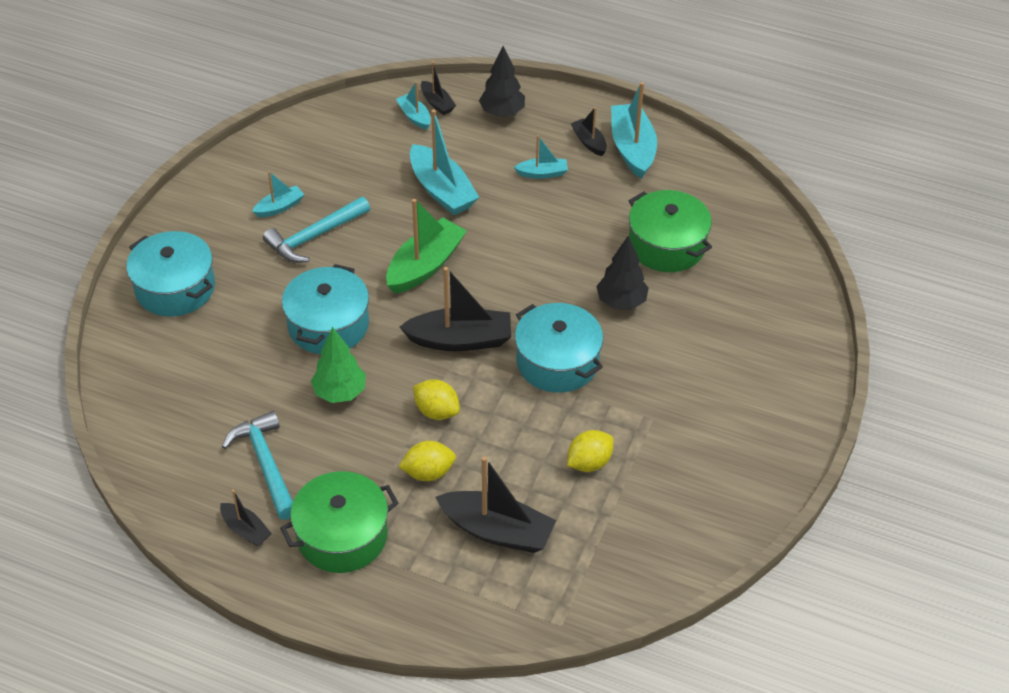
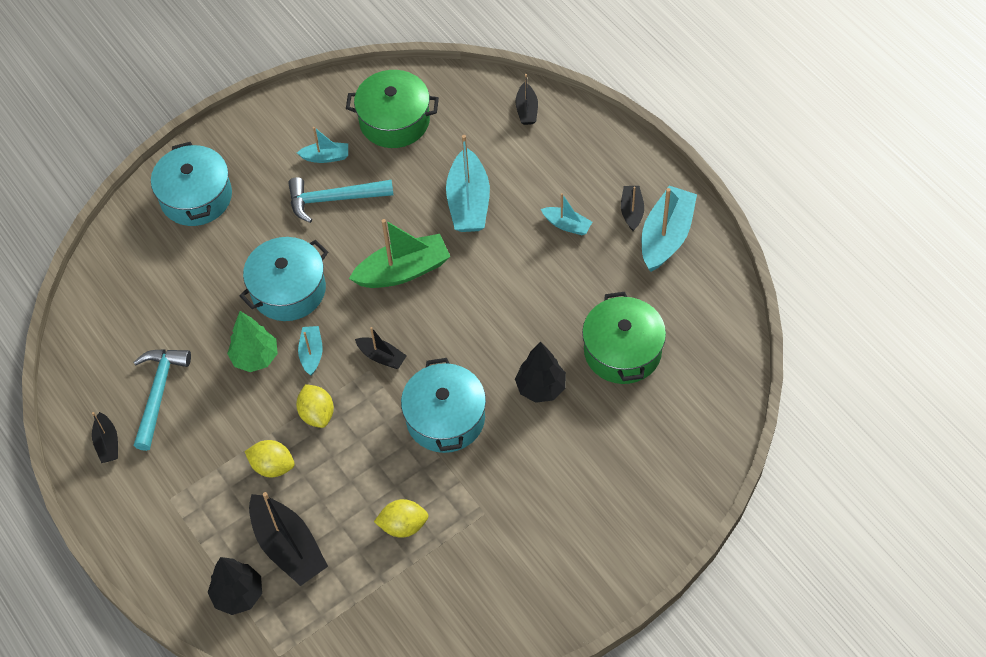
camera: 35 degrees right, 10 degrees up
green pot [280,471,398,573] -> green pot moved to [346,70,439,148]
turquoise boat [396,81,431,130] -> turquoise boat moved to [298,326,323,376]
black boat [399,267,511,351] -> black boat [355,327,407,369], size x0.53
black tree [479,46,525,117] -> black tree moved to [208,557,262,615]

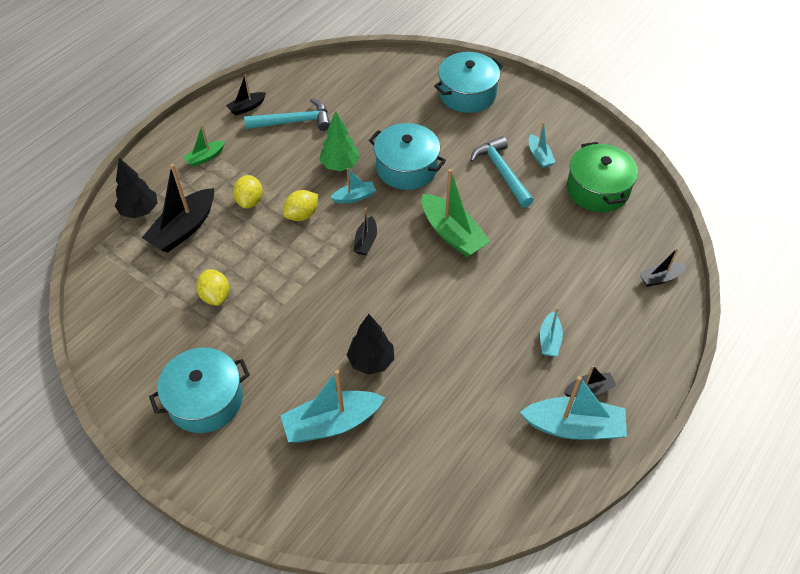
camera: 70 degrees right, 5 degrees down
turquoise pot [401,358,486,453] -> turquoise pot moved to [149,348,250,433]
turquoise boat [446,135,490,232] -> turquoise boat moved to [280,370,385,443]
green pot [582,292,666,384] -> none
none -> green boat [183,125,225,167]

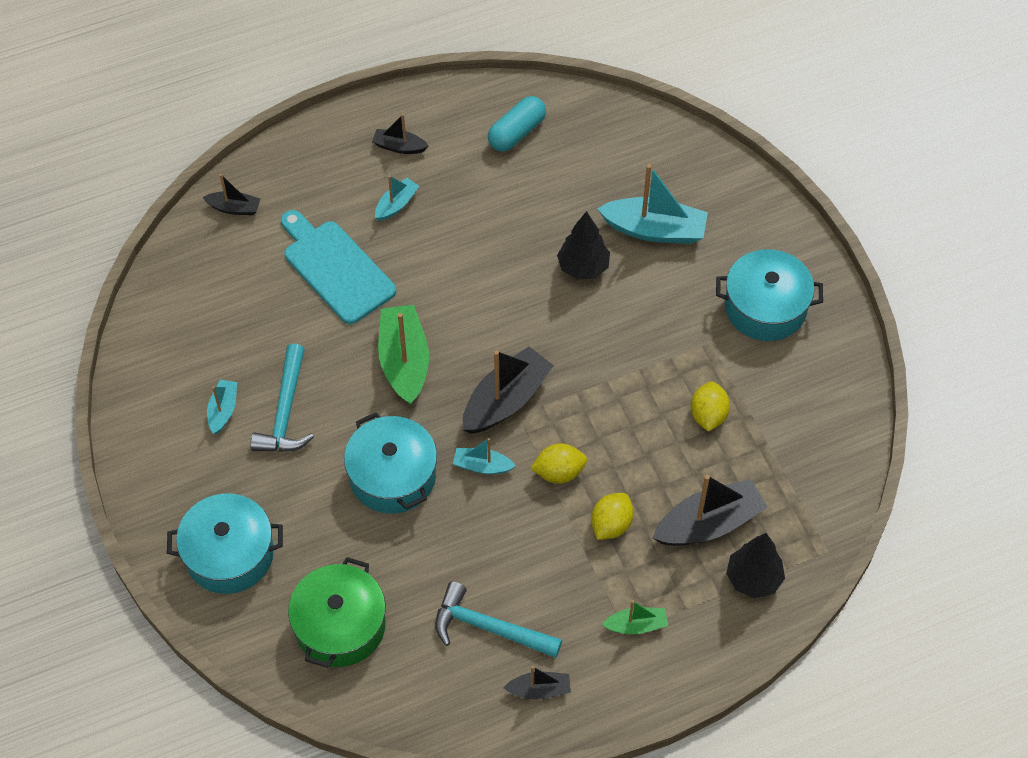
camera: 150 degrees left, 5 degrees up
green tree [320,111,360,171] -> none
black boat [354,208,377,255] -> black boat [463,346,554,434], size x1.88
turquoise boat [520,376,627,440] -> none
green pot [567,142,638,212] -> green pot moved to [288,557,386,668]
none -> turquoise cutting board [281,210,396,324]
none -> turquoise capsule [488,96,546,151]

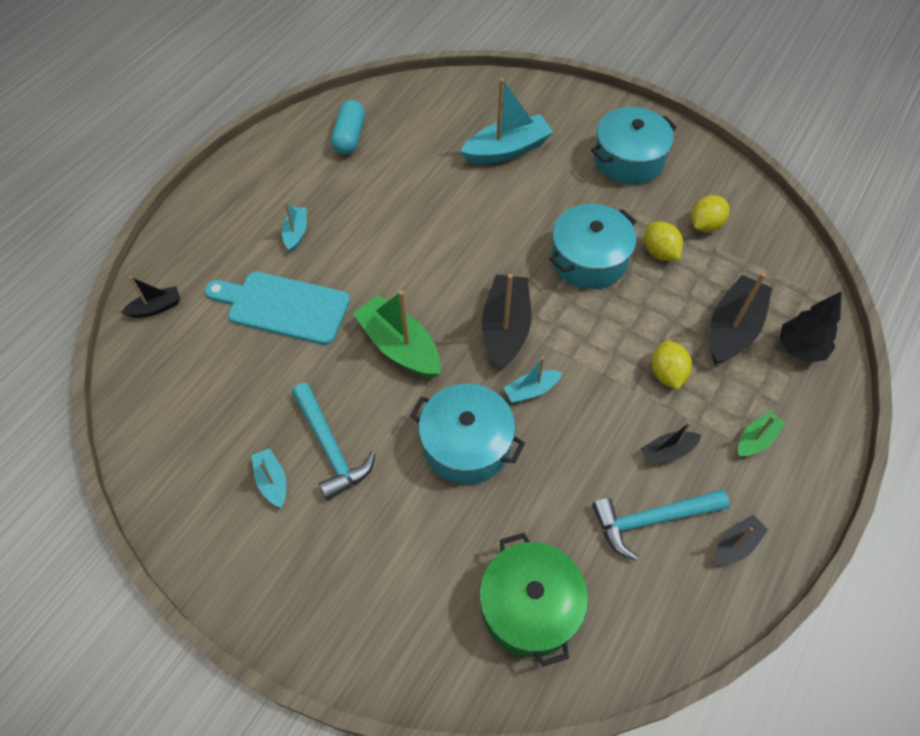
camera: 35 degrees left, 0 degrees up
turquoise pot [167,493,283,594] -> turquoise pot moved to [549,204,637,289]
black boat [372,114,429,154] -> black boat moved to [640,422,701,465]
yellow lemon [530,443,587,484] -> yellow lemon moved to [691,195,729,232]
black tree [557,211,610,279] -> none

